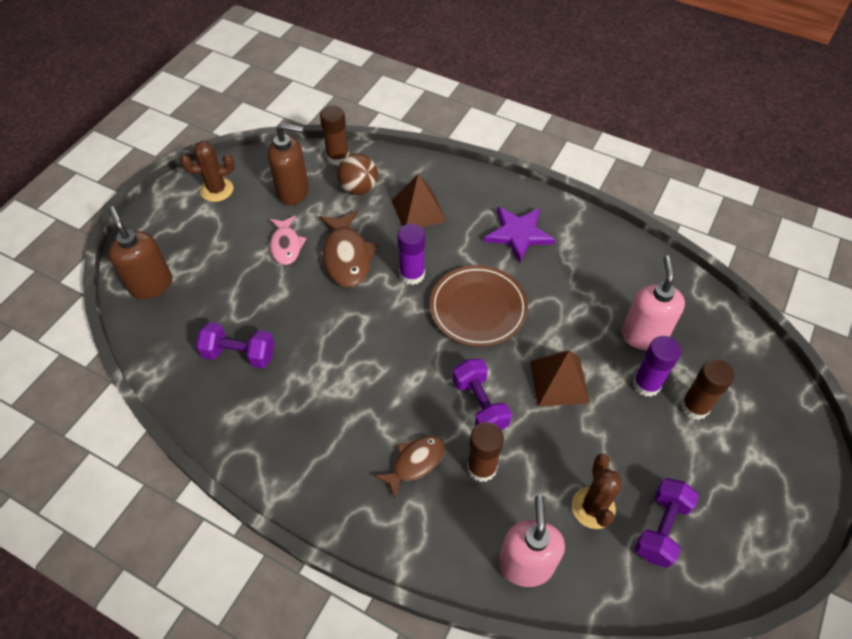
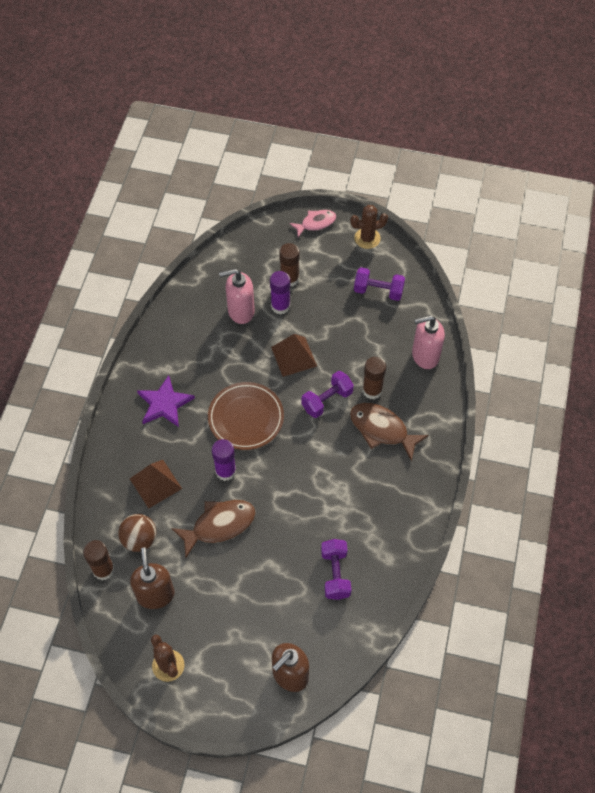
camera: 105 degrees left, 5 degrees up
pink fish [270,216,307,265] -> pink fish moved to [289,210,336,237]
brown fish [374,436,445,499] -> brown fish [350,403,429,461], size x1.53
brown cactus [572,454,622,529] -> brown cactus moved to [350,205,388,249]

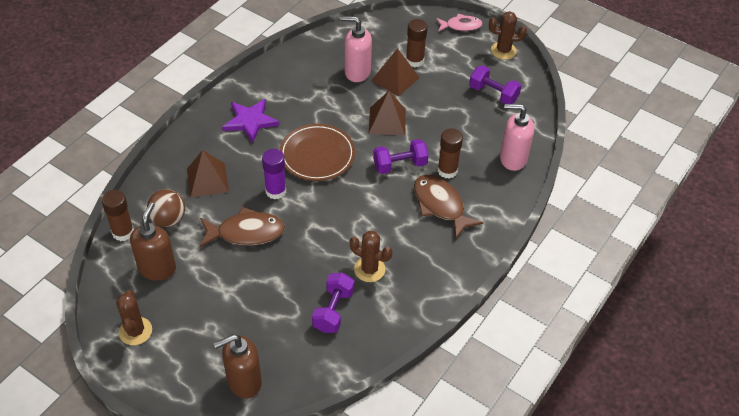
camera: 20 degrees right, 10 degrees down
purple glue stick [270,271,290,314] -> brown pyramid [371,48,420,97]
none -> brown cactus [350,231,392,282]

